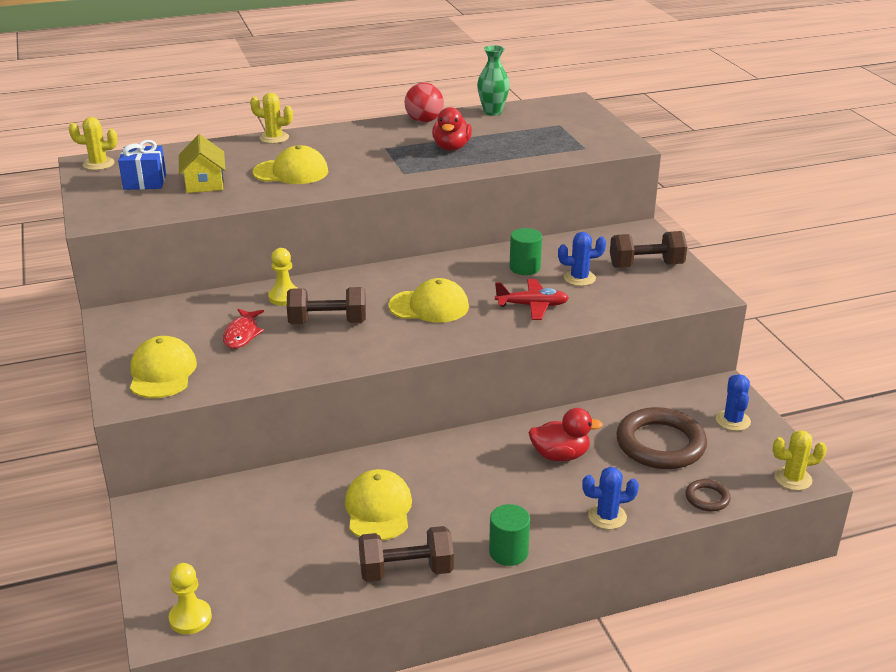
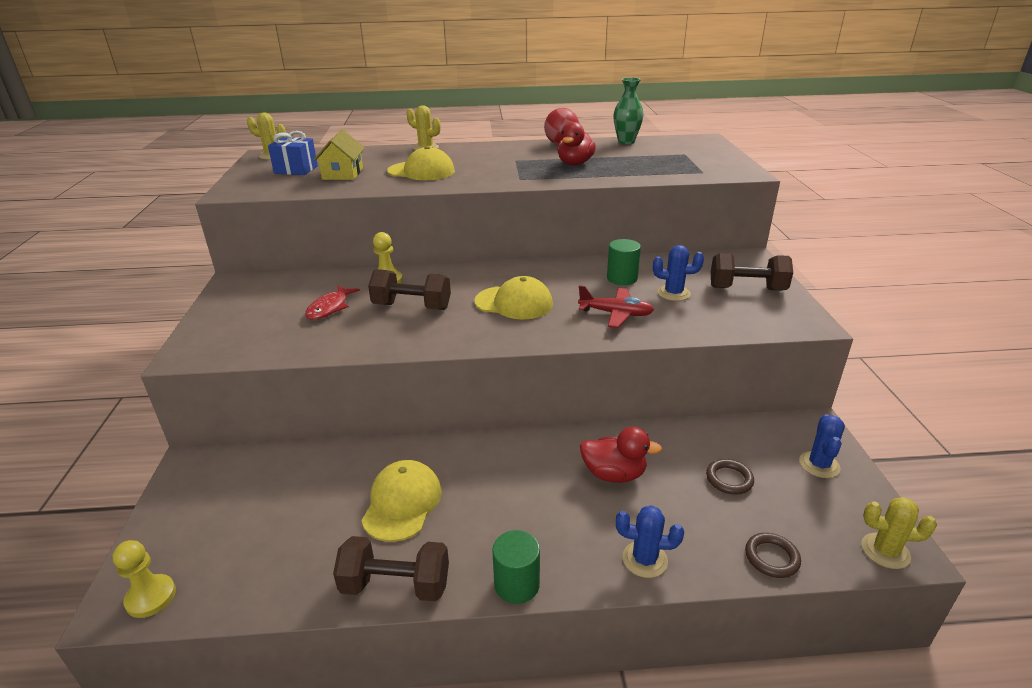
camera: 15 degrees right, 0 degrees up
yellow cap [130,336,197,398] -> none
brown ring [616,407,707,469] -> brown ring [706,459,754,495], size x0.47

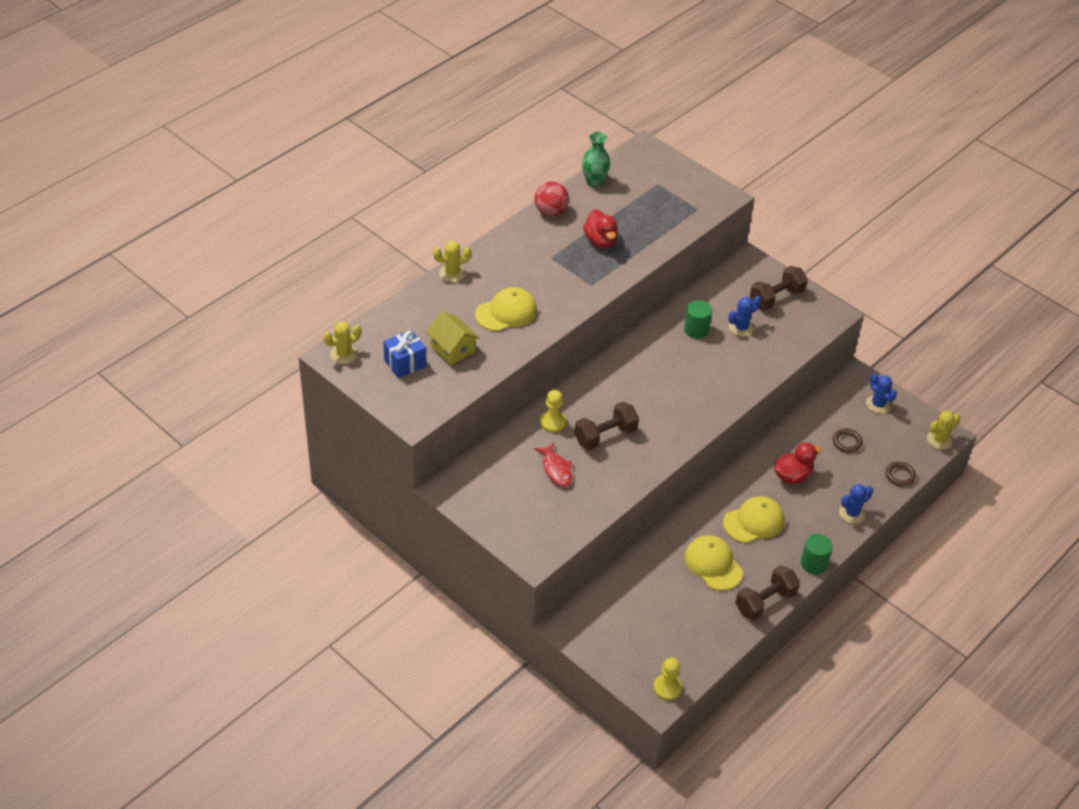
camera: 45 degrees left, 15 degrees up
yellow cap [474,276,553,320] -> yellow cap moved to [723,496,785,543]
red plane [578,285,654,328] -> none

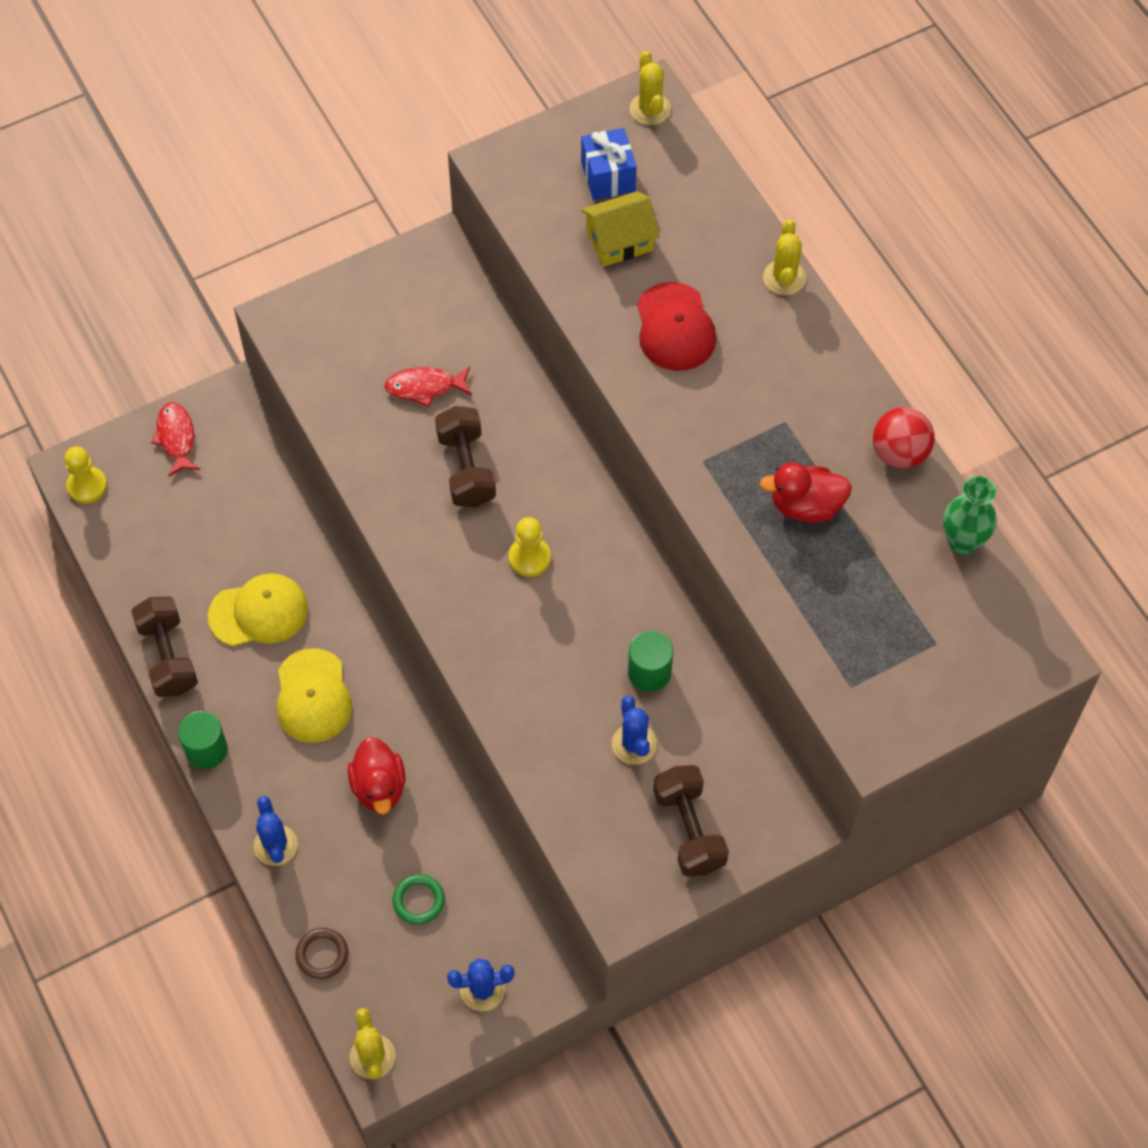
camera: 110 degrees right, 15 degrees up
yellow cap [475,287,537,331] -> red cap [637,282,716,371]
yellow pawn [540,390,566,432] -> yellow pawn moved to [509,517,551,577]
brown ring [832,428,863,453] -> green ring [392,874,445,925]
none -> red fish [151,402,200,477]

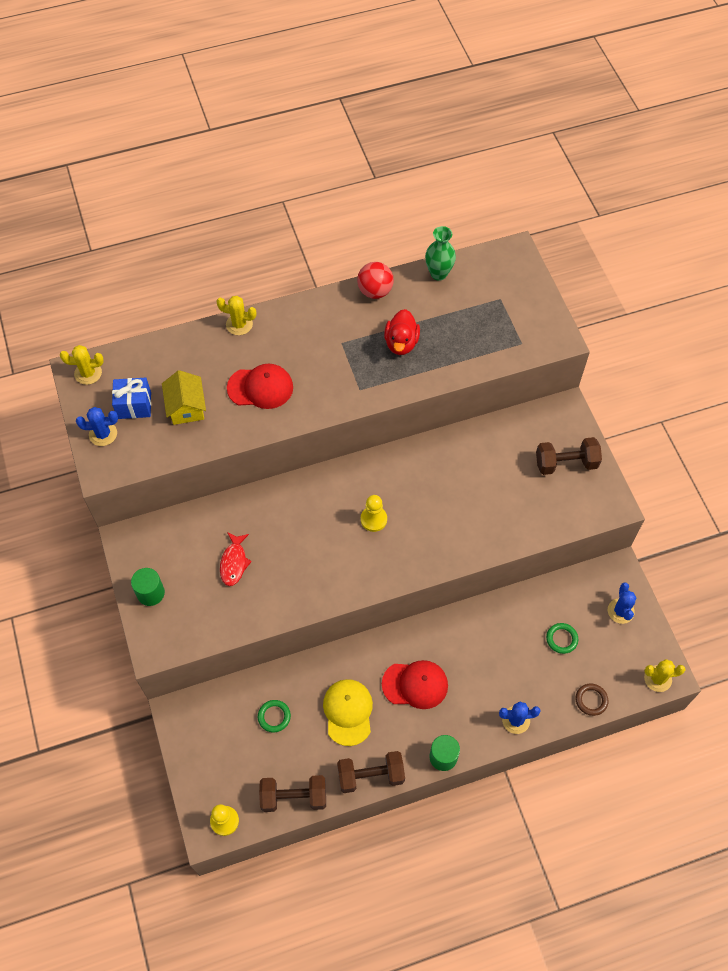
camera: 80 degrees left, 0 degrees up
red fish [151,402,200,477] -> none
yellow cap [277,648,352,743] -> red cap [382,660,448,709]
red duck [348,737,406,814] -> none
brown dumbbell [435,406,496,507] -> brown dumbbell moved to [259,775,326,812]
blue cactus [612,696,657,765] -> blue cactus moved to [76,407,118,446]
green cylinder [628,631,673,692] -> green cylinder moved to [131,568,165,606]
none -> green ring [258,700,291,732]

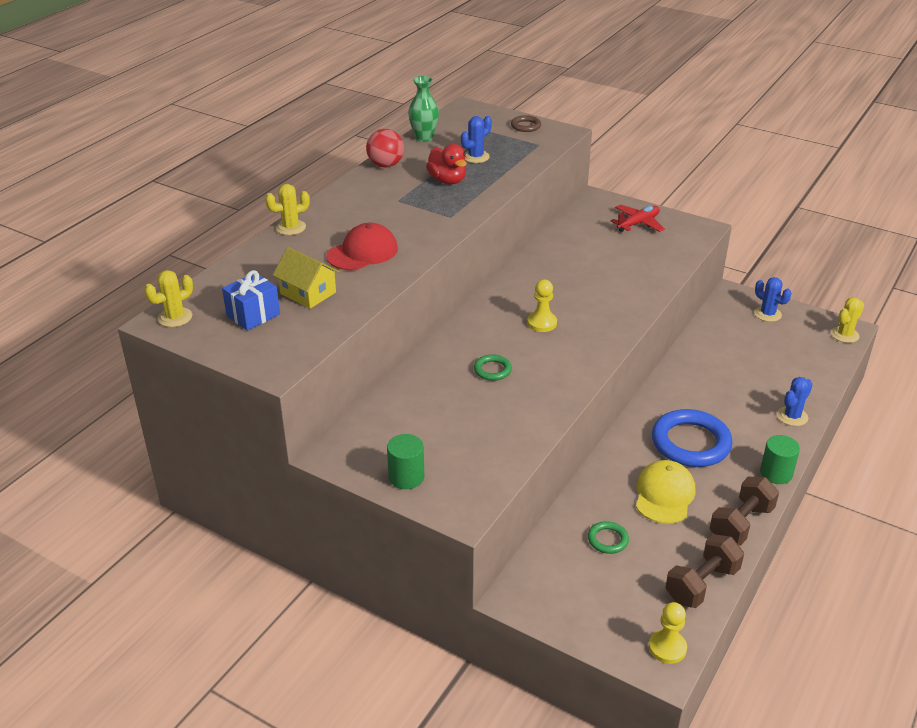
camera: 40 degrees left, 25 degrees down
blue cactus [76,407,118,446] -> blue cactus moved to [461,116,492,163]
red fish [220,532,252,586] -> none
yellow cap [323,679,373,746] -> yellow cap turned 60 degrees clockwise [636,460,695,524]
red cap [382,660,448,709] -> blue ring [652,409,733,467]
brown dumbbell [536,437,602,475] -> red plane [611,205,665,232]
green ring [546,623,578,654] -> green ring moved to [474,354,512,381]
brown ring [575,683,609,716] -> brown ring moved to [511,115,541,132]

